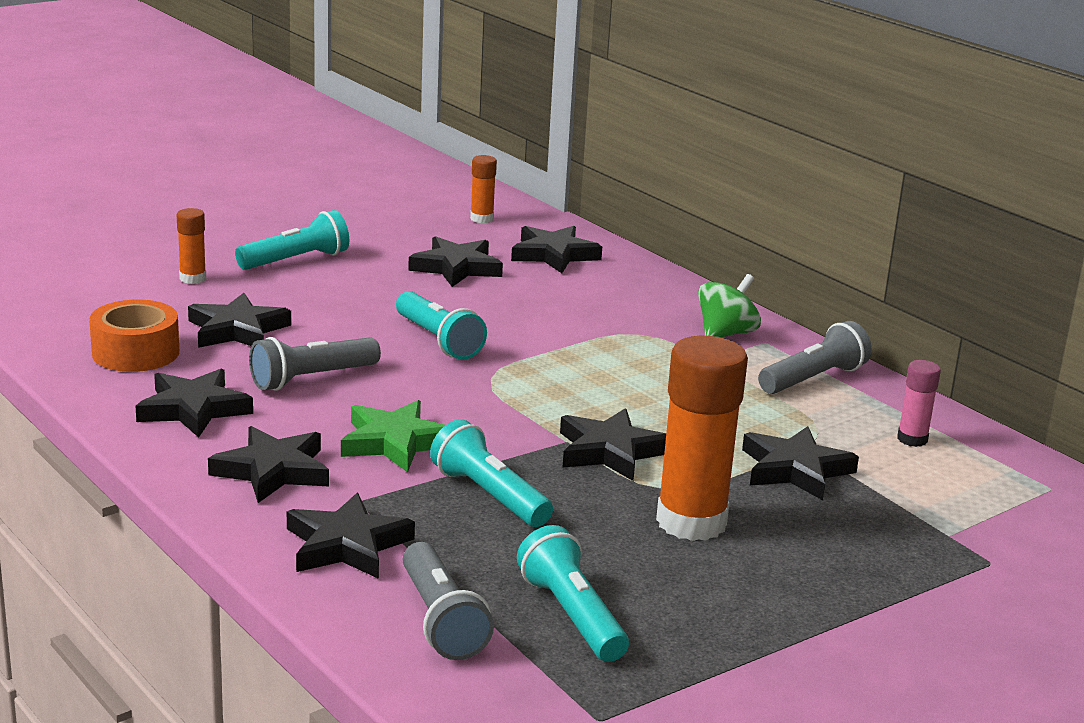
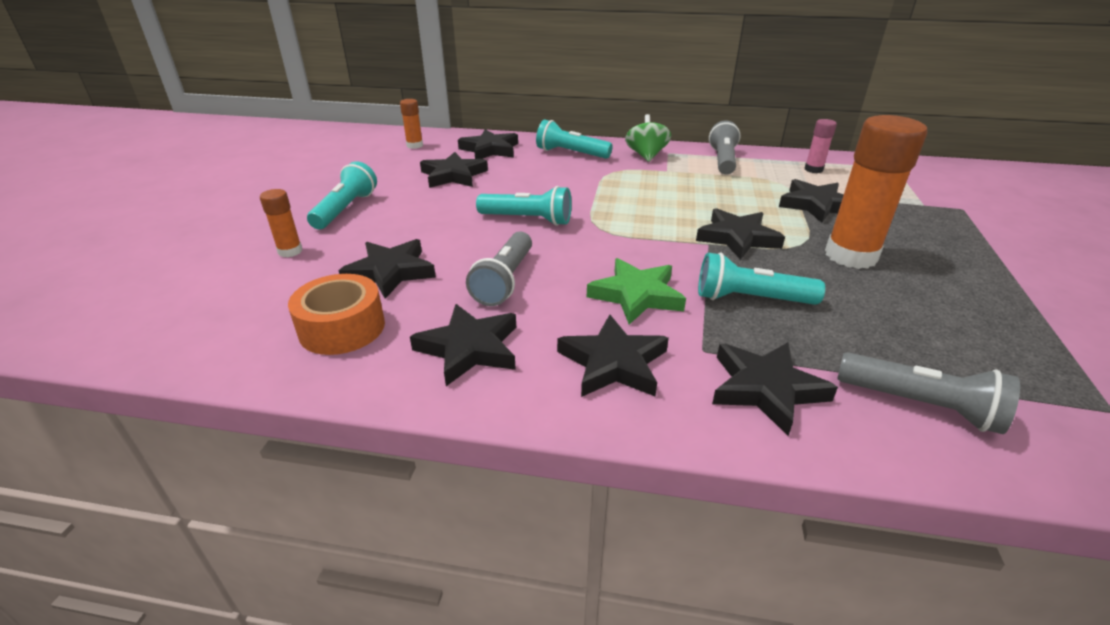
camera: 40 degrees left, 10 degrees up
turquoise flashlight [517,525,629,662] -> turquoise flashlight moved to [536,120,613,159]

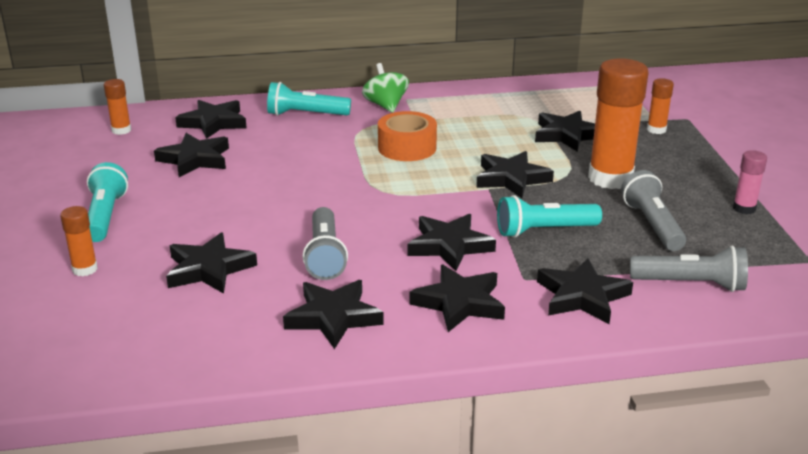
camera: 20 degrees left, 5 degrees down
orange tape [288,274,385,355] -> orange tape moved to [378,111,437,161]
turquoise flashlight [476,186,572,226] -> none
green star [587,258,686,325] -> black star [407,214,496,271]
grey flashlight [709,120,741,175] -> grey flashlight moved to [621,170,686,251]
pink glue stick [804,119,837,173] -> pink glue stick moved to [733,150,767,214]
none -> orange glue stick [647,78,674,134]

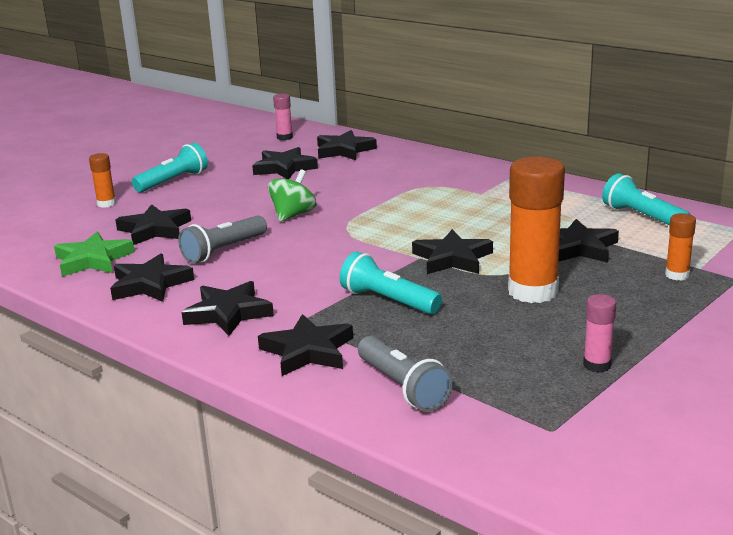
camera: 50 degrees right, 5 degrees down
orange glue stick [104,79,131,135] -> pink glue stick [273,94,293,140]
turquoise flashlight [267,82,351,116] -> turquoise flashlight moved to [602,173,691,226]
green spinning top [362,63,409,113] -> green spinning top moved to [268,169,317,222]
orange tape [378,111,437,161] -> none
black star [407,214,496,271] -> none
grey flashlight [621,170,686,251] -> none
none -> green star [54,232,135,276]

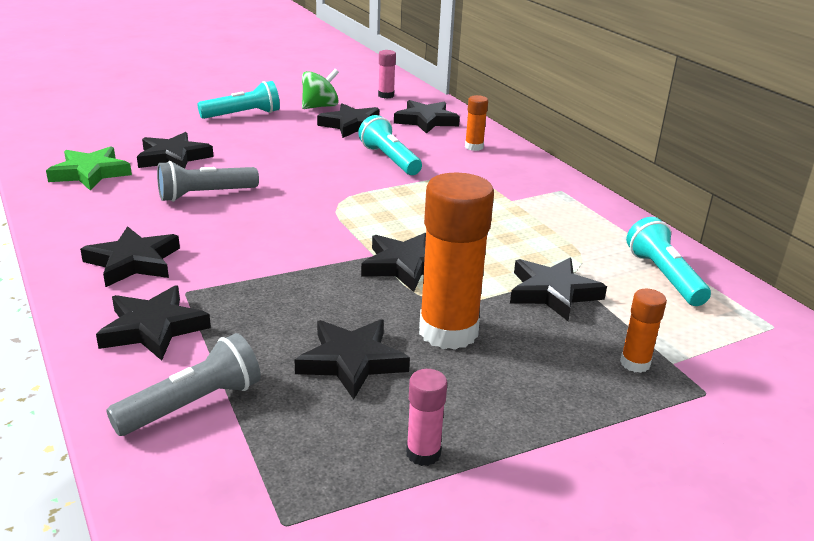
camera: 20 degrees right, 5 degrees up
orange glue stick [89,153,116,208] -> orange glue stick moved to [465,95,488,151]
black star [110,254,194,302] -> black star moved to [295,319,410,400]
green spinning top [268,169,317,222] -> green spinning top moved to [302,69,339,109]
turquoise flashlight [340,252,442,314] -> turquoise flashlight moved to [358,115,422,175]
grey flashlight [358,336,453,412] -> grey flashlight turned 120 degrees counterclockwise [106,333,261,436]

